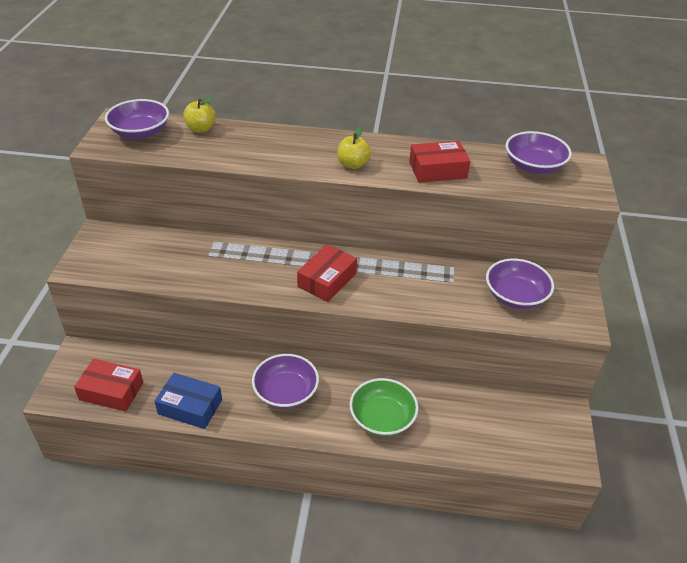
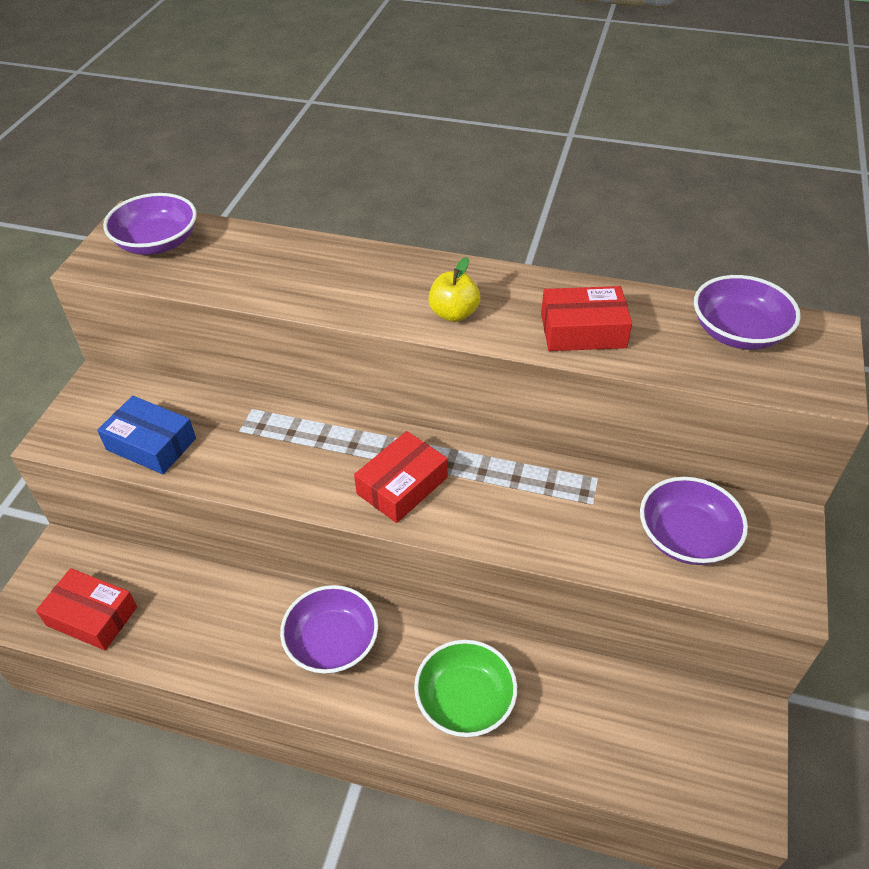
camera: 10 degrees right, 5 degrees up
blue box [155,373,222,429] -> blue box moved to [97,396,196,474]
yellow apple [183,96,216,132] -> none

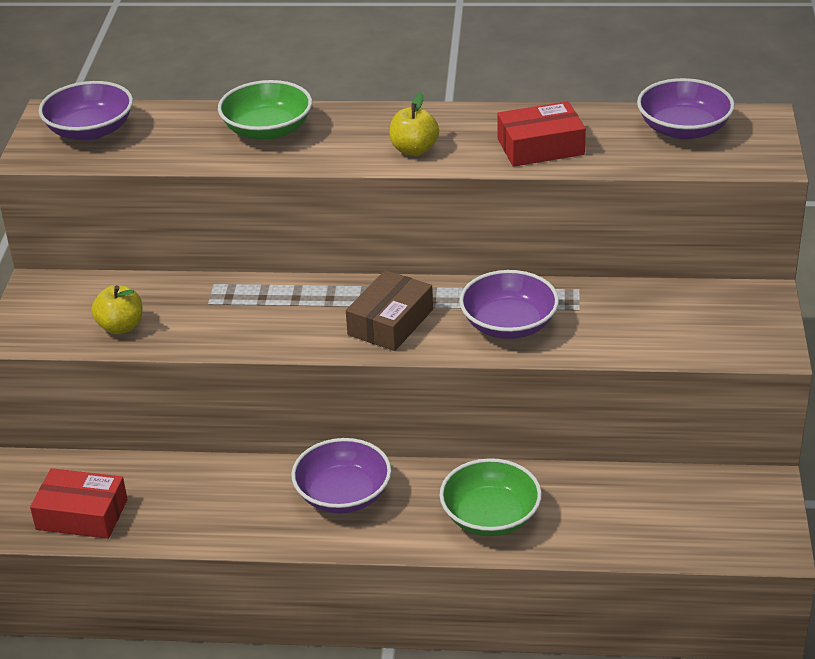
camera: 10 degrees left, 10 degrees down
blue box [97,396,196,474] -> yellow apple [92,285,142,334]
red box [354,431,448,523] -> brown box [346,270,433,351]
purple bowl [640,477,748,565] -> purple bowl moved to [459,270,559,339]
none -> green bowl [218,80,312,140]

